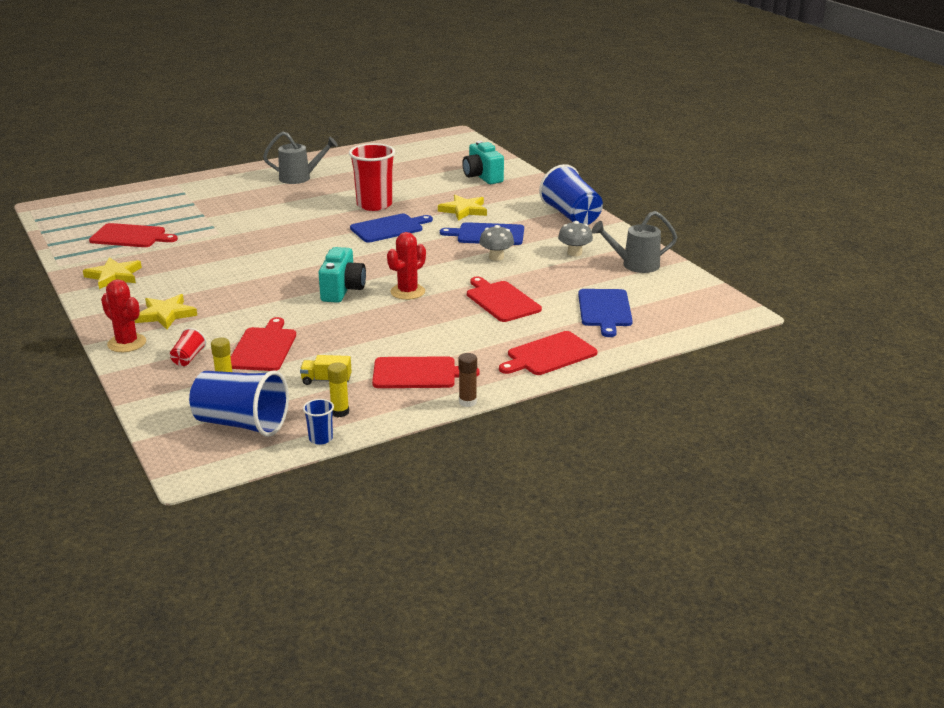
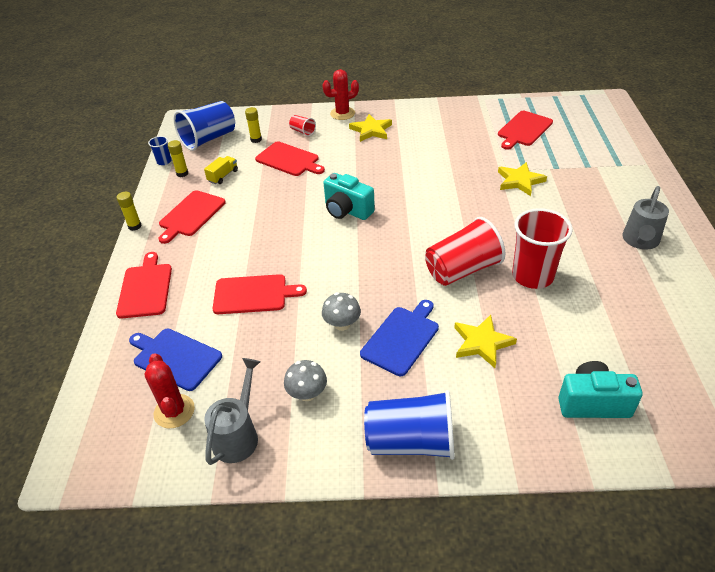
camera: 120 degrees right, 15 degrees up
yellow star [83,257,142,289] -> yellow star moved to [498,162,547,196]
blue cutting board [350,214,433,242] -> red cup [425,217,505,286]
red cactus [387,232,426,300] -> red cactus moved to [144,353,195,428]
brown glue stick [458,353,477,407] -> yellow glue stick [117,192,142,231]

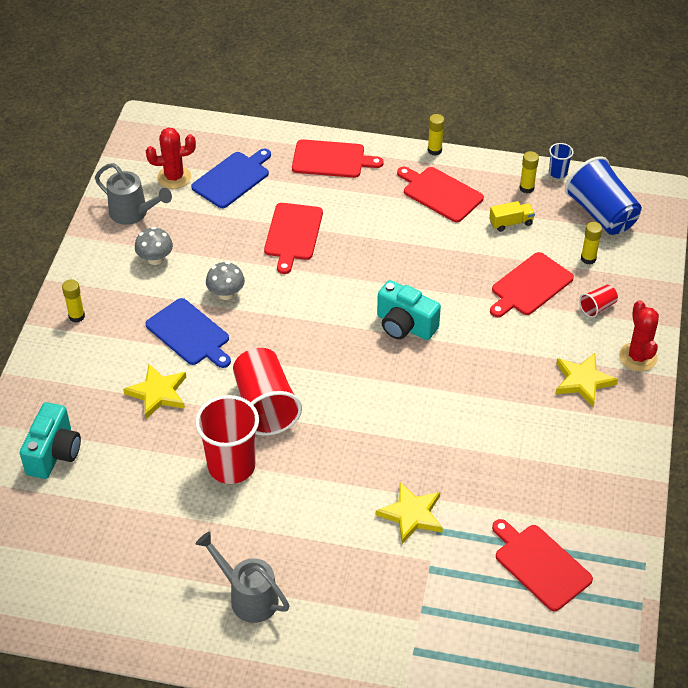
camera: 100 degrees right, 5 degrees up
yellow truck [204,156,238,184] -> yellow truck turned 60 degrees counterclockwise [489,201,535,232]
turquoise camera [323,173,375,220] -> turquoise camera turned 105 degrees counterclockwise [377,280,441,340]
blue cup [364,390,455,460] -> yellow glue stick [62,279,85,323]

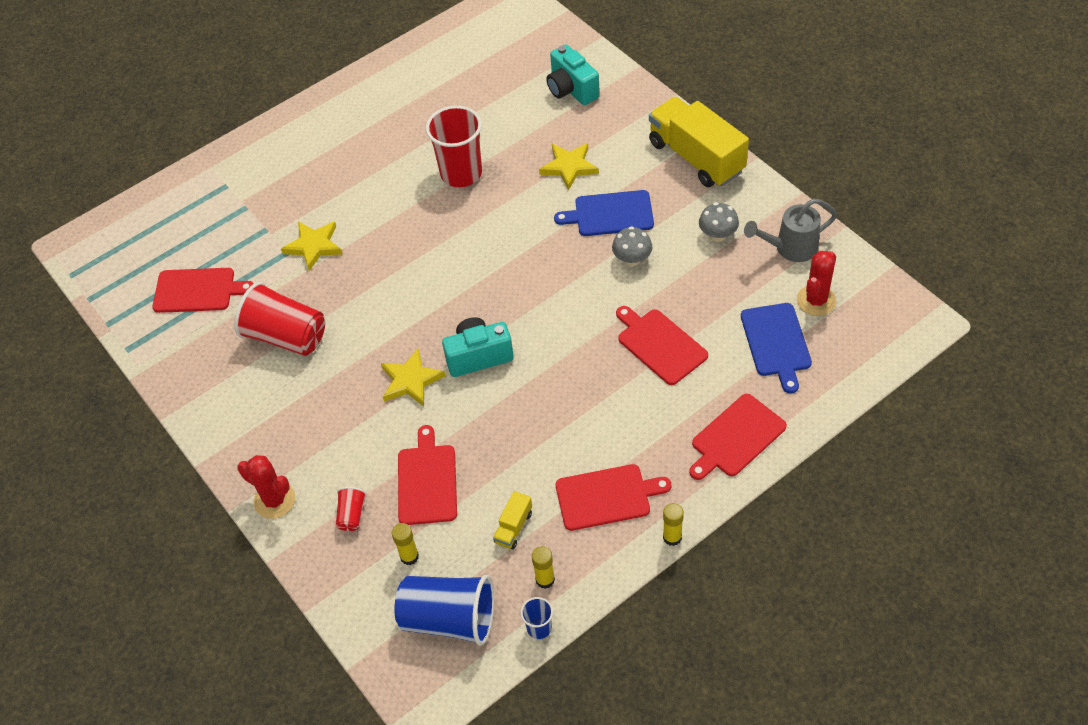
camera: 135 degrees right, 5 degrees up
yellow glue stick [62,279,85,323] -> yellow truck [649,97,749,187]
grey watering can [195,531,289,623] -> none
red cup [233,348,302,436] -> red cup moved to [234,282,325,356]
yellow star [555,353,618,407] -> yellow star moved to [381,349,445,407]

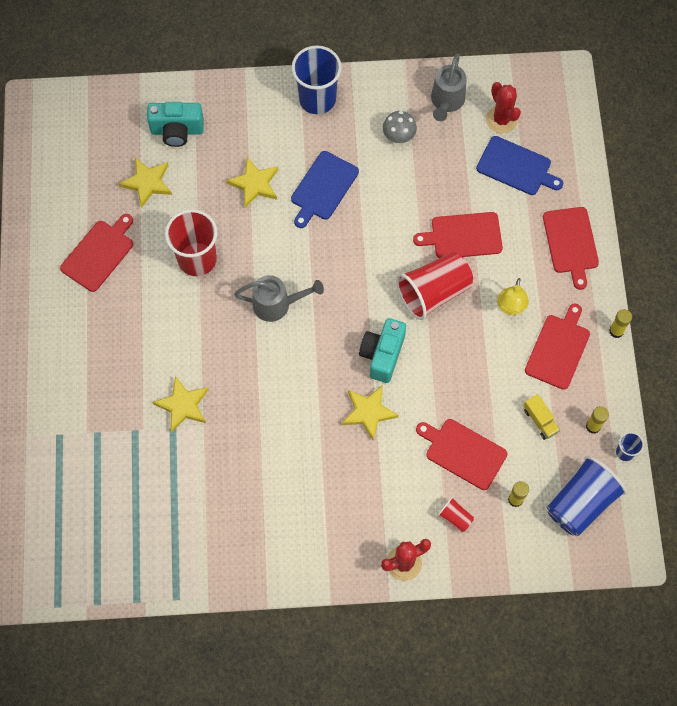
camera: 60 degrees left, 15 degrees up
red cutting board [152,268,254,313] -> red cutting board moved to [60,214,133,292]
red cup [234,282,325,356] -> red cup moved to [396,252,473,320]
grey mushroom [612,226,652,266] -> none
yellow truck [649,97,749,187] -> blue cup [291,45,342,114]
none -> yellow star [118,157,172,208]
none -> grey watering can [234,275,324,322]
none -> yellow lamp [497,278,529,315]

